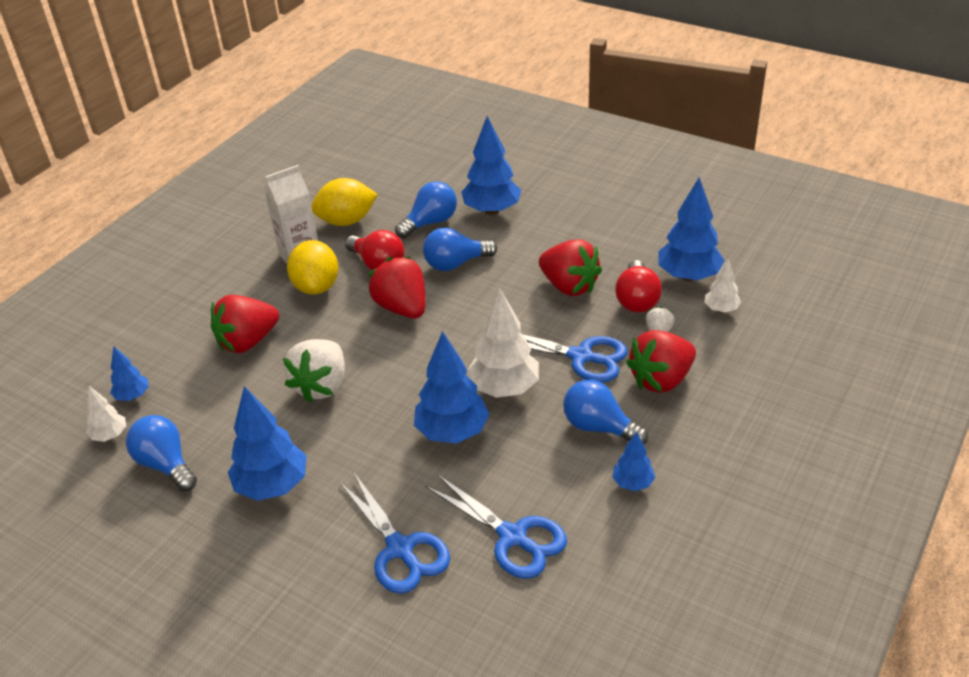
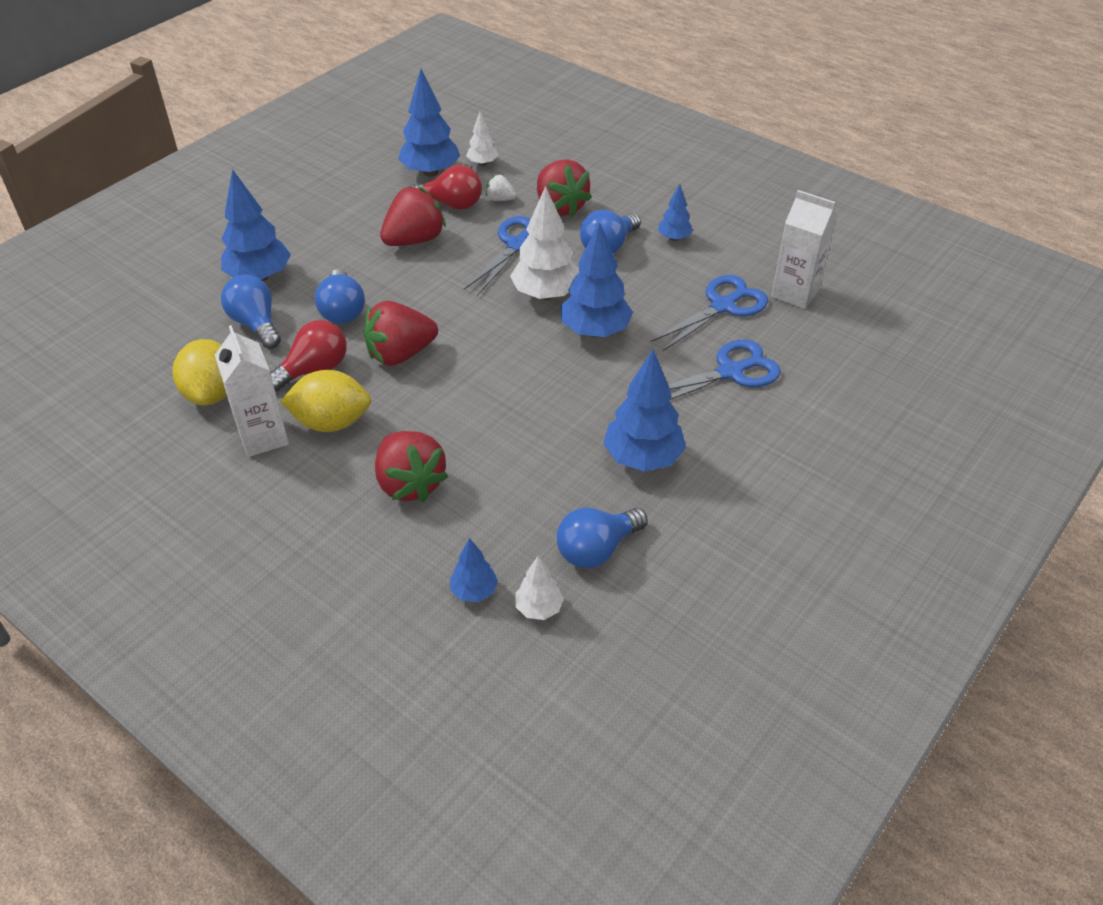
camera: 85 degrees left, 5 degrees up
white strawberry [283,339,345,403] -> none
none -> white carton [771,190,837,309]

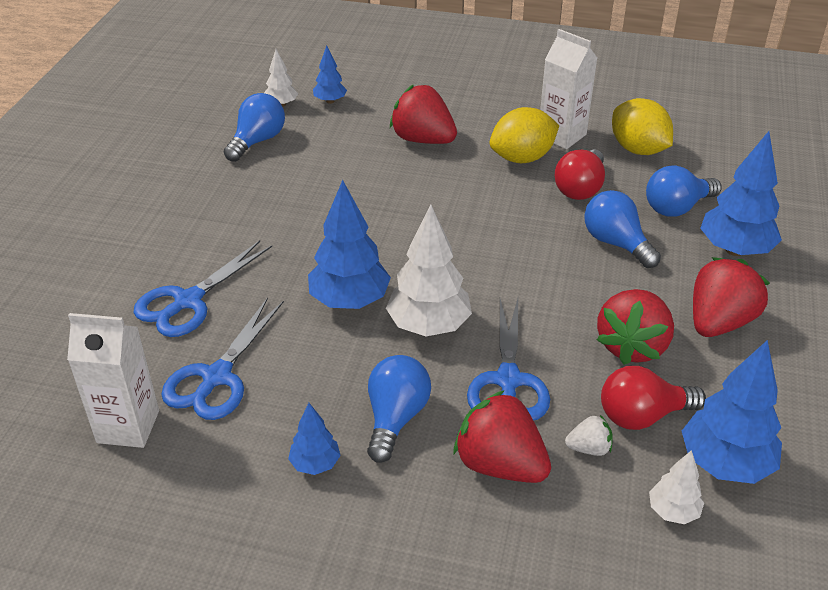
camera: 155 degrees right, 5 degrees down
blue light bulb [221,275,281,349] -> blue light bulb turned 120 degrees clockwise [646,165,722,217]
red strawberry [364,301,438,366] -> red strawberry moved to [693,257,770,337]
blue tree [603,349,686,472] -> none

